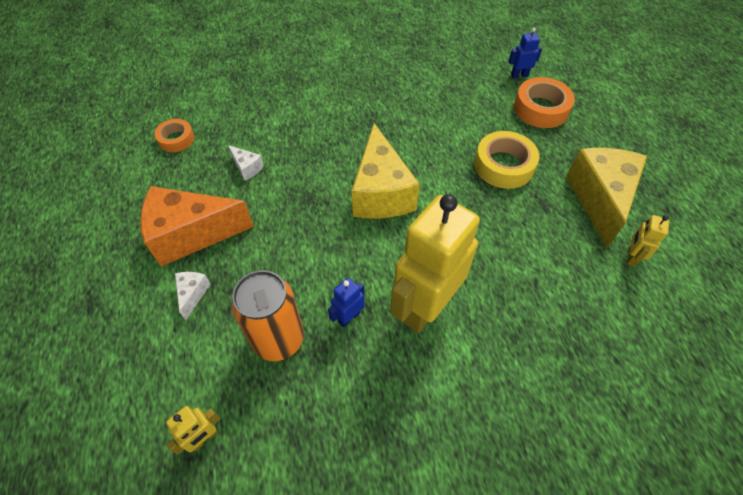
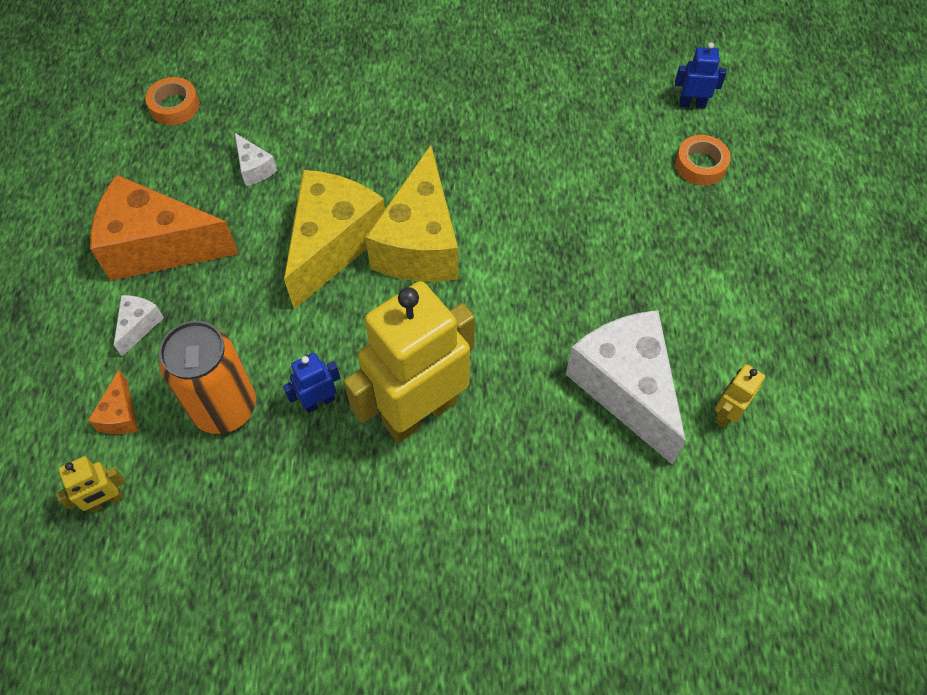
camera: 15 degrees right, 5 degrees up
yellow tape [474,131,539,189] -> none
orange tape [514,77,575,128] -> orange tape [675,135,731,186], size x0.62
yellow cheese [566,148,647,248] -> yellow cheese moved to [284,170,385,309]
none -> orange cheese [88,370,138,434]
none -> white cheese [566,310,686,465]

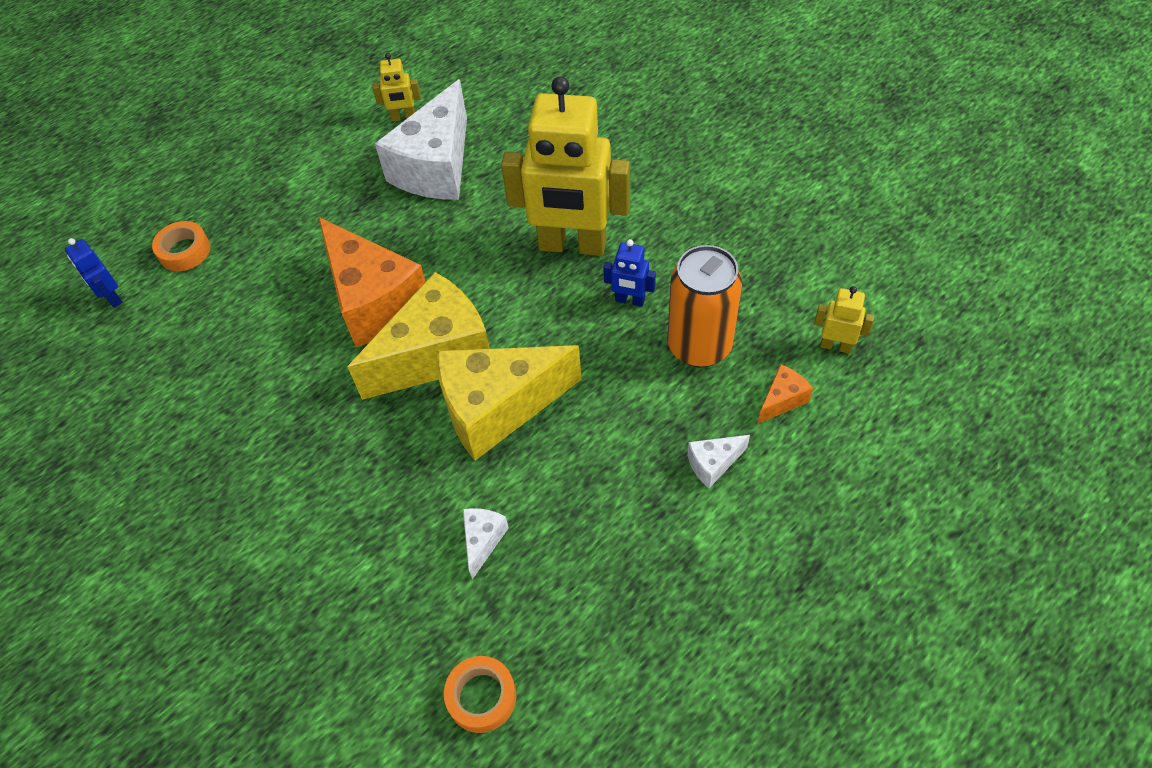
camera: 130 degrees left, 5 degrees down
orange cheese [90,175,239,281] -> orange cheese moved to [319,217,426,347]

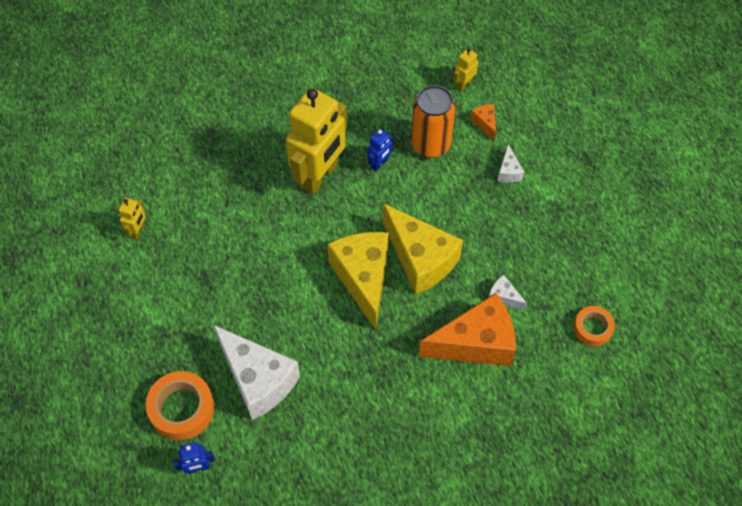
camera: 70 degrees left, 5 degrees up
orange tape [152,221,210,271] -> orange tape [146,371,214,440], size x1.61
orange cheese [319,217,426,347] -> orange cheese moved to [419,293,516,366]
white cheese [375,79,467,200] -> white cheese moved to [213,325,300,420]
yellow cheese [437,345,582,461] -> yellow cheese turned 45 degrees counterclockwise [383,203,463,295]

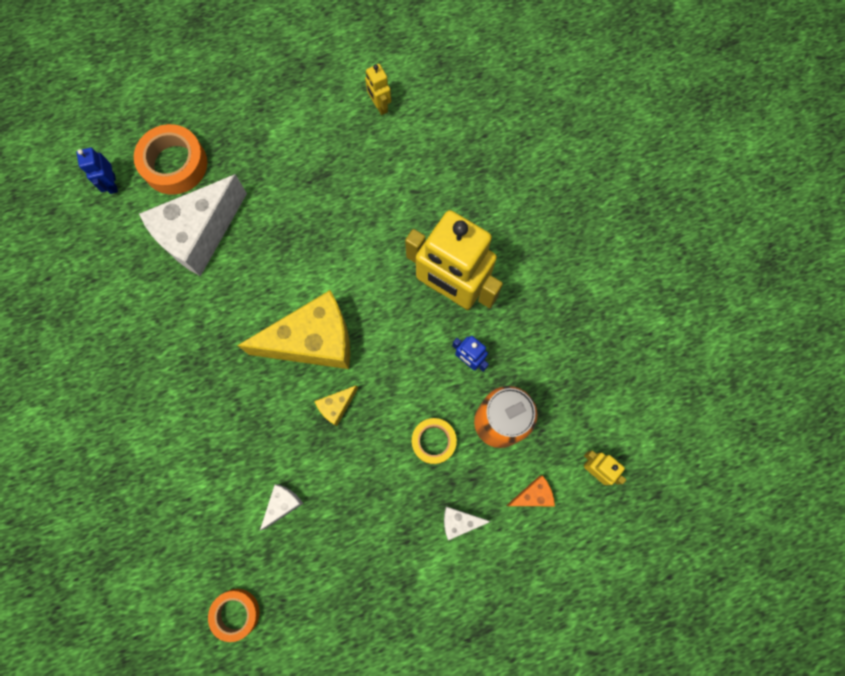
camera: 90 degrees right, 15 degrees up
yellow robot [118,198,146,239] -> yellow robot turned 45 degrees clockwise [365,64,391,115]
yellow cheese [383,203,463,295] -> yellow cheese [314,385,358,426], size x0.42
orange cheese [419,293,516,366] -> none
none -> yellow tape [412,418,457,464]

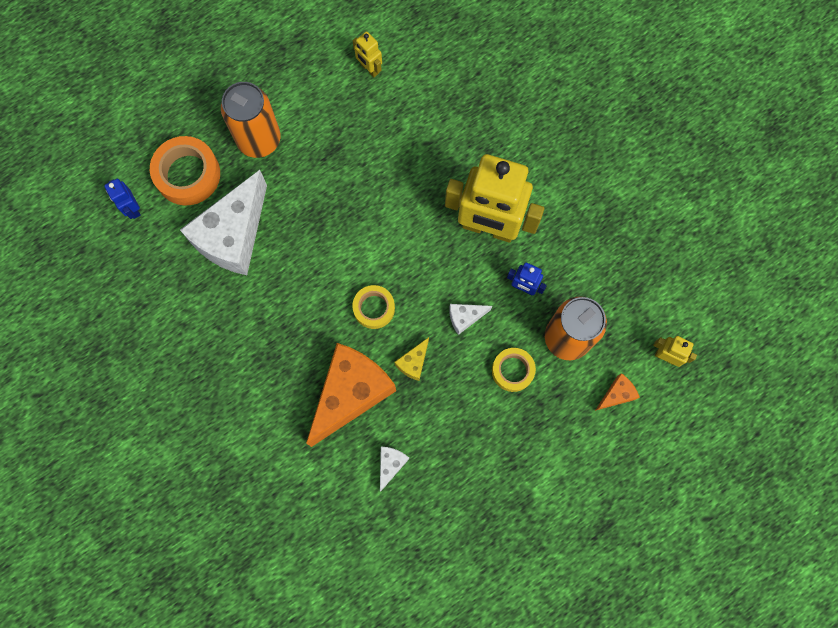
camera: 15 degrees left, 0 degrees up
orange tape [208,589,259,642] -> none
yellow cheese [237,290,350,369] -> yellow tape [352,285,395,329]
white cheese [444,506,491,540] -> white cheese moved to [449,304,492,335]
none -> orange can [221,82,281,158]
none -> orange cheese [306,343,396,447]

